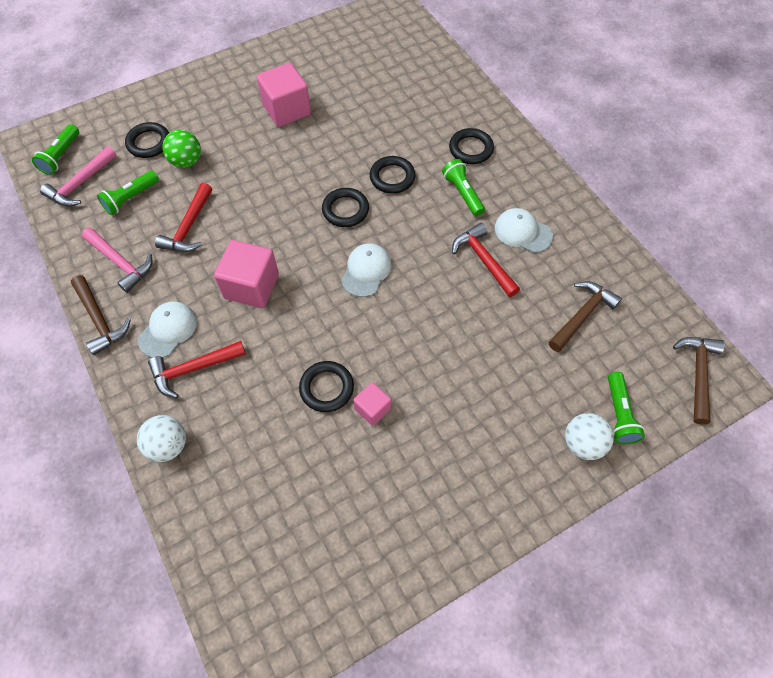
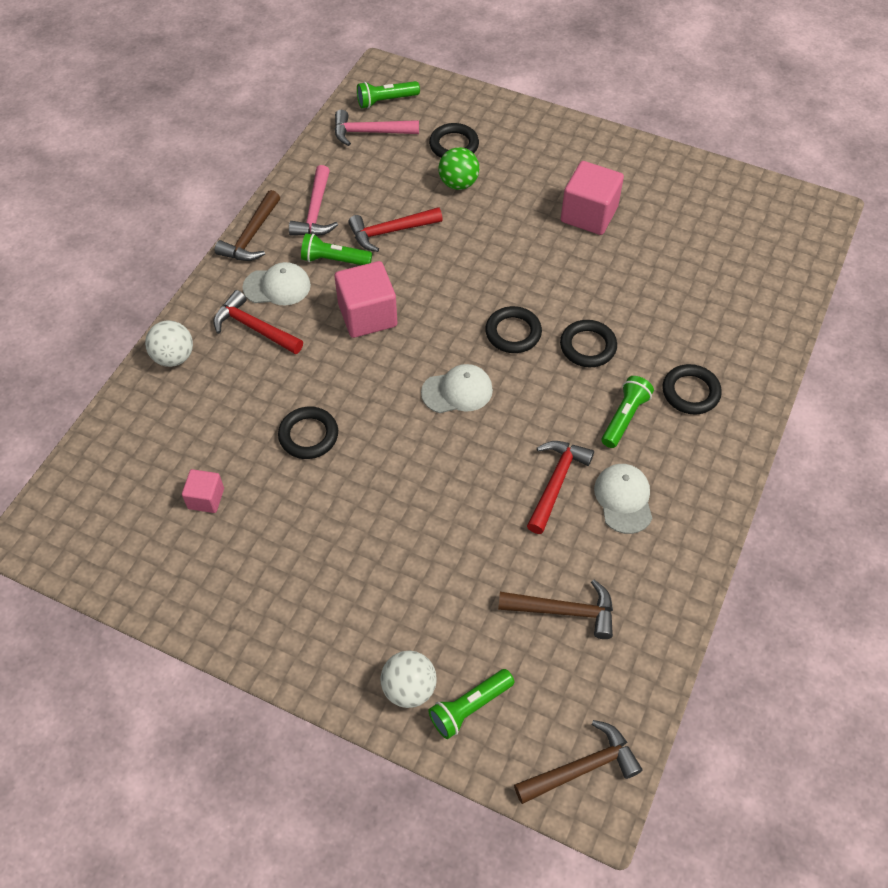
camera: 55 degrees right, 5 degrees down
green flashlight [97,171,159,215] -> green flashlight moved to [301,233,372,265]
pink cube [353,382,391,426] -> pink cube moved to [182,469,224,513]

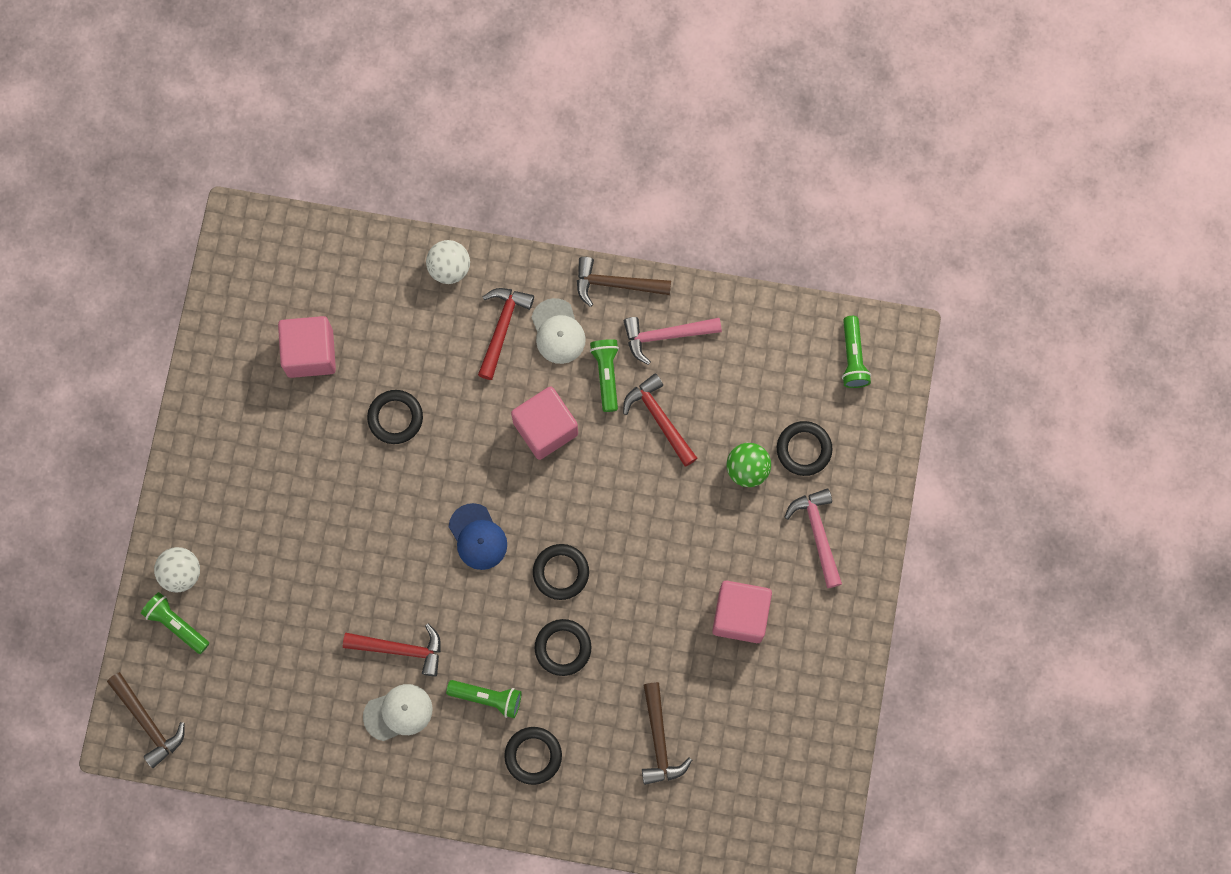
camera: 75 degrees right, 20 degrees up
pink cube [182,469,224,513] -> pink cube [278,316,336,378], size x1.80
pink hammer [335,110,419,146] -> pink hammer moved to [784,488,842,588]
green flashlight [357,81,420,109] -> green flashlight turned 150 degrees counterclockwise [842,316,871,388]
white cap [421,364,493,413] -> blue cap [449,503,507,570]
brown hammer [498,580,613,639] -> brown hammer moved to [642,682,692,785]

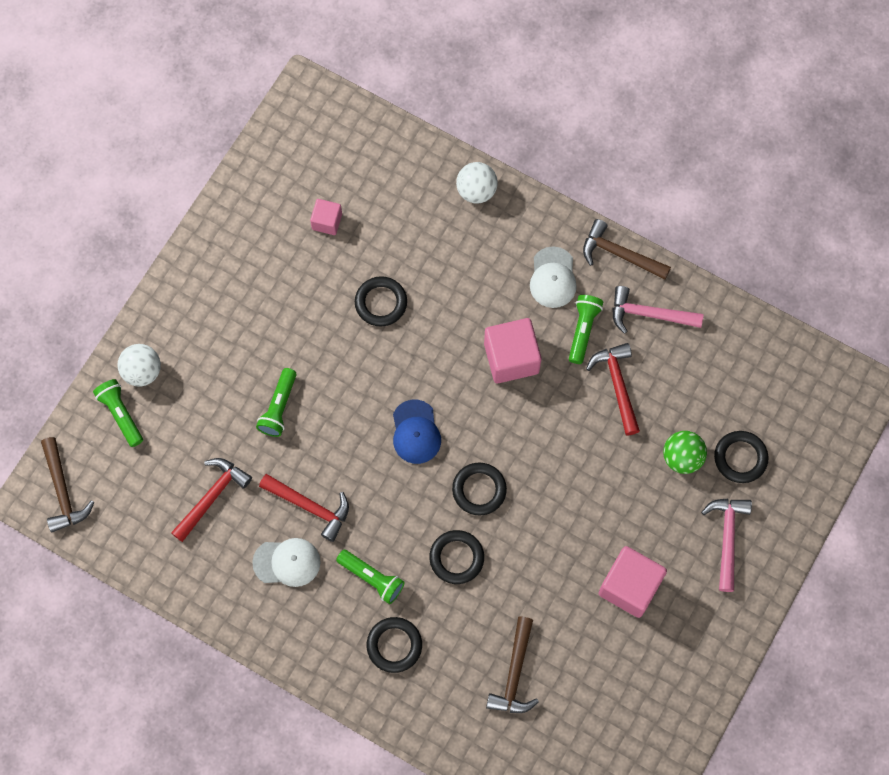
camera: 20 degrees right, 5 degrees down
pink cube [278,316,336,378] -> pink cube [310,199,342,235], size x0.56
red hammer [478,288,534,380] -> red hammer moved to [171,458,252,542]
green flashlight [842,316,871,388] -> green flashlight moved to [256,368,297,437]

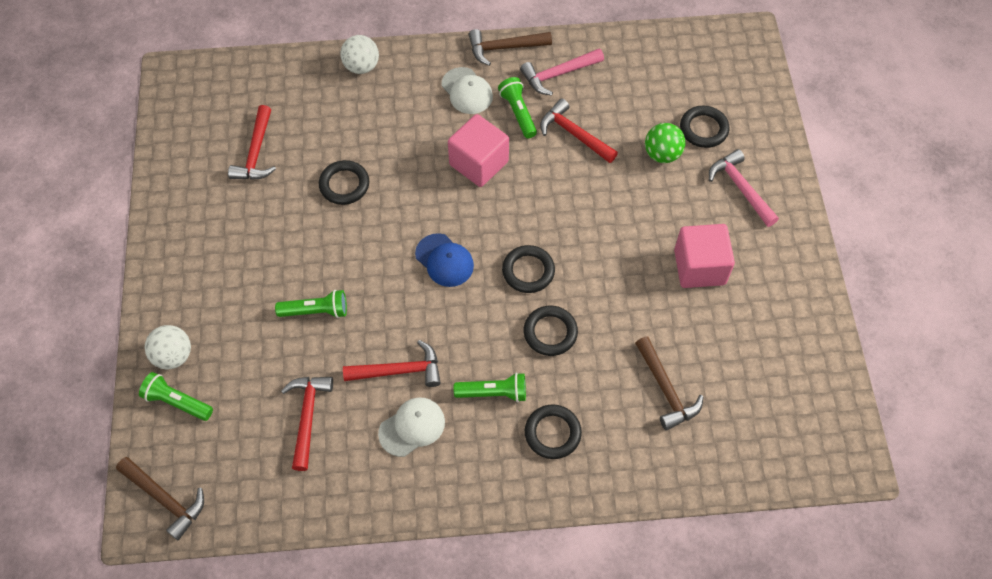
camera: 35 degrees left, 10 degrees down
green flashlight [256,368,297,437] -> green flashlight turned 75 degrees counterclockwise [275,290,347,318]
pink cube [310,199,342,235] -> red hammer [228,105,276,180]

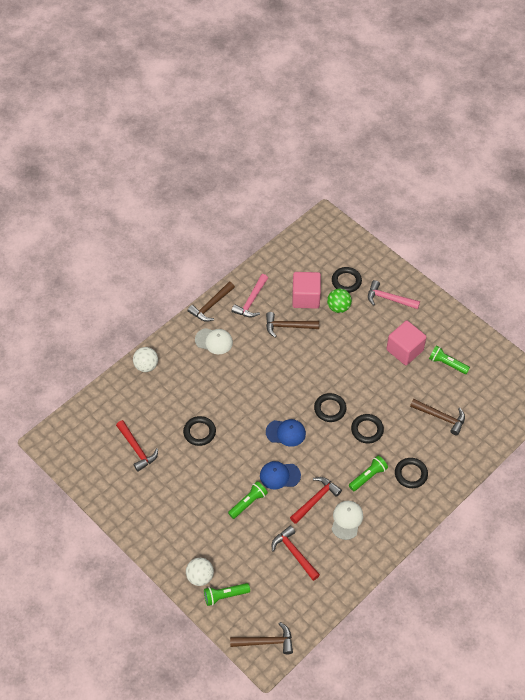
camera: 40 degrees left, 5 degrees down
pink cube [448,114,509,187] -> pink cube moved to [292,272,321,308]
green flashlight [498,77,537,138] -> green flashlight moved to [429,346,470,374]
red hammer [540,98,618,163] -> brown hammer [266,312,319,338]
none -> blue cap [260,461,301,490]

